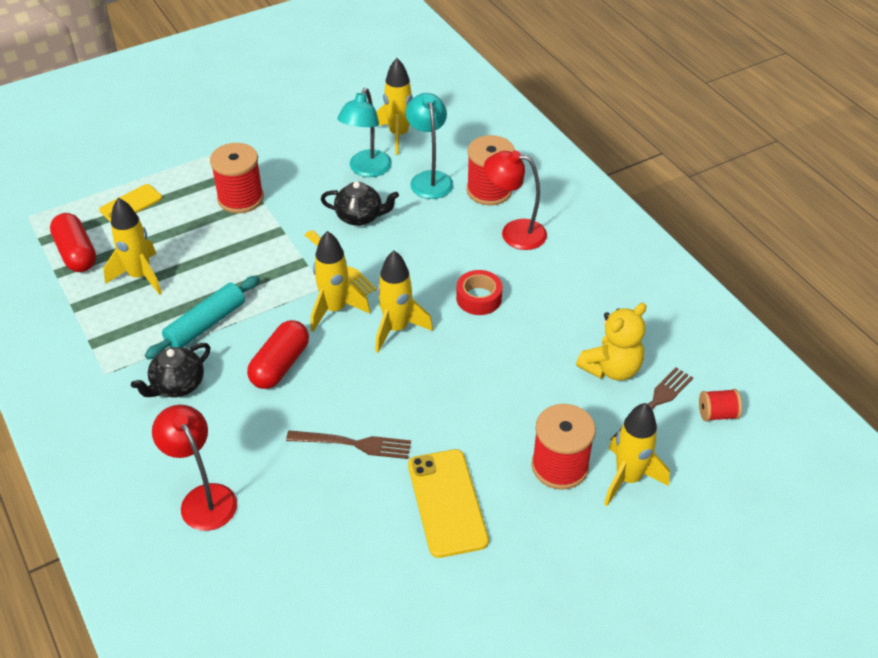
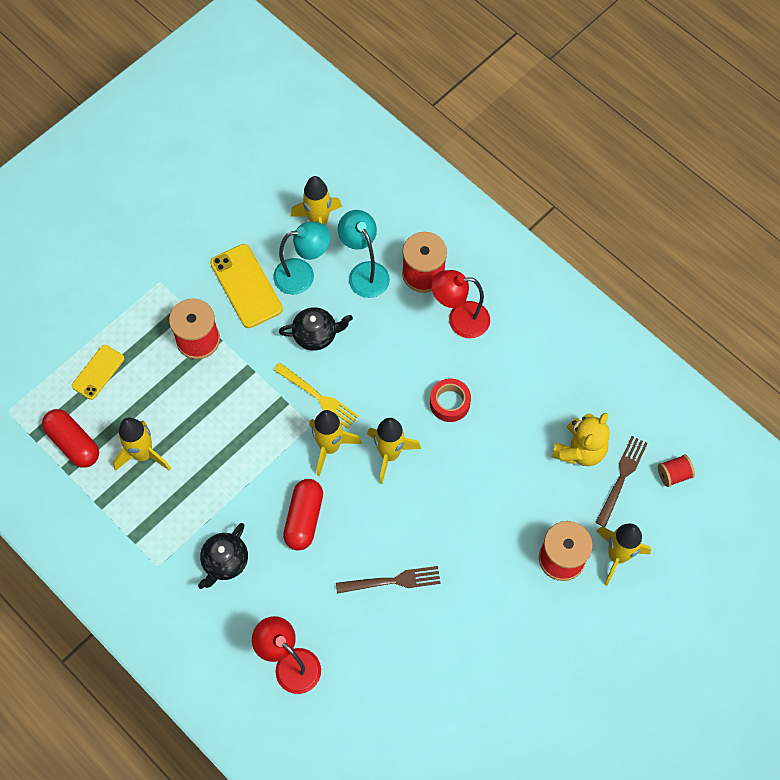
camera: 15 degrees left, 20 degrees up
turquoise rolling pin [145,275,260,360] -> none
turquoise lamp [337,88,392,177] -> turquoise lamp turned 105 degrees counterclockwise [273,222,330,295]
yellow phone [408,449,489,558] -> yellow phone moved to [210,244,283,328]

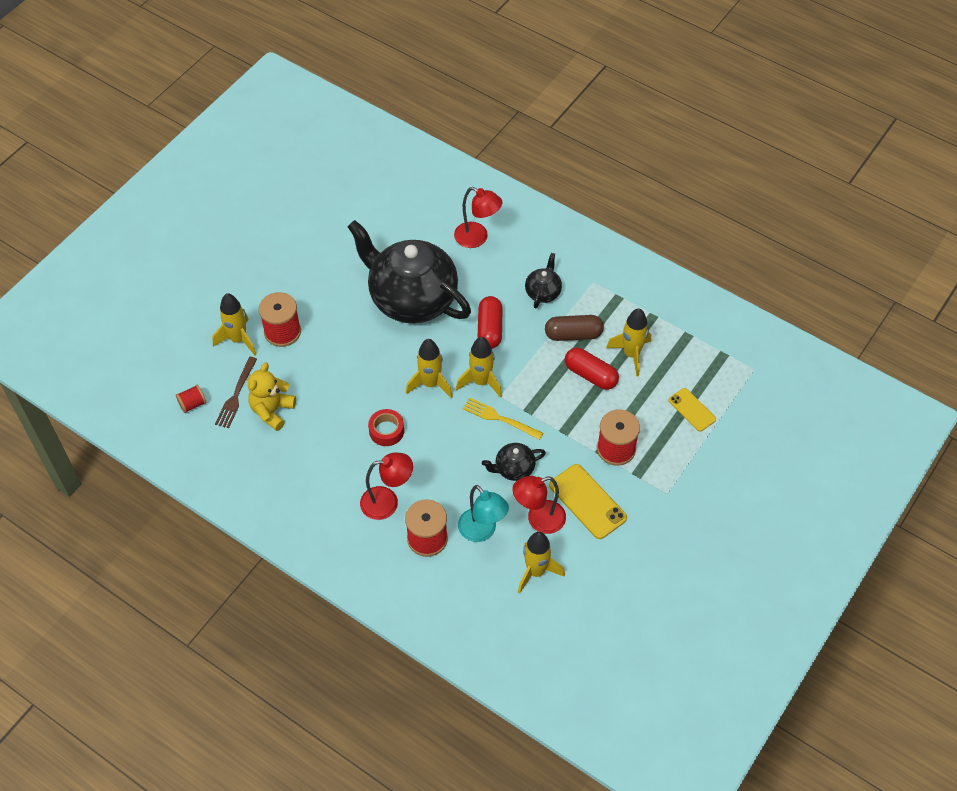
camera: 170 degrees right, 10 degrees down
red capsule [42,409,99,468] -> red capsule moved to [565,348,619,390]
yellow phone [72,345,124,400] -> yellow phone turned 60 degrees counterclockwise [668,388,716,432]
turquoise lamp [273,222,330,295] -> red lamp [512,476,566,534]
brown fork [336,566,441,594] -> black teapot [348,220,471,324]
none -> brown capsule [545,315,604,341]

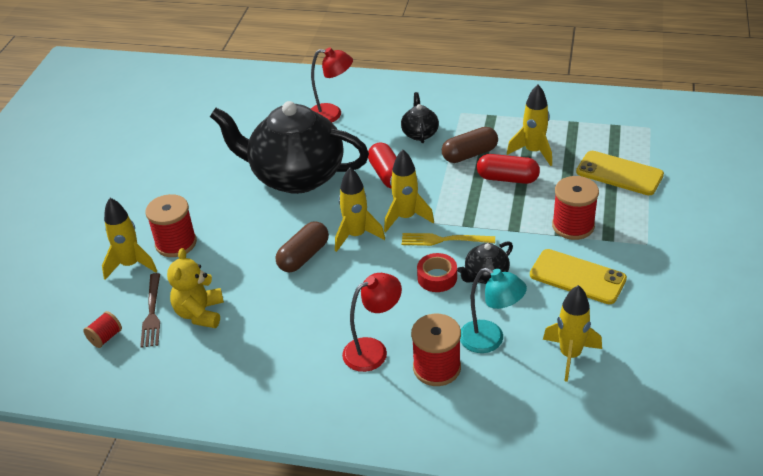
camera: 20 degrees left, 15 degrees down
red tape [368,409,404,446] -> red tape moved to [417,253,457,292]
red lamp [512,476,566,534] -> none
yellow phone [668,388,716,432] -> yellow phone [576,151,664,195], size x1.60
none -> brown capsule [276,221,329,272]

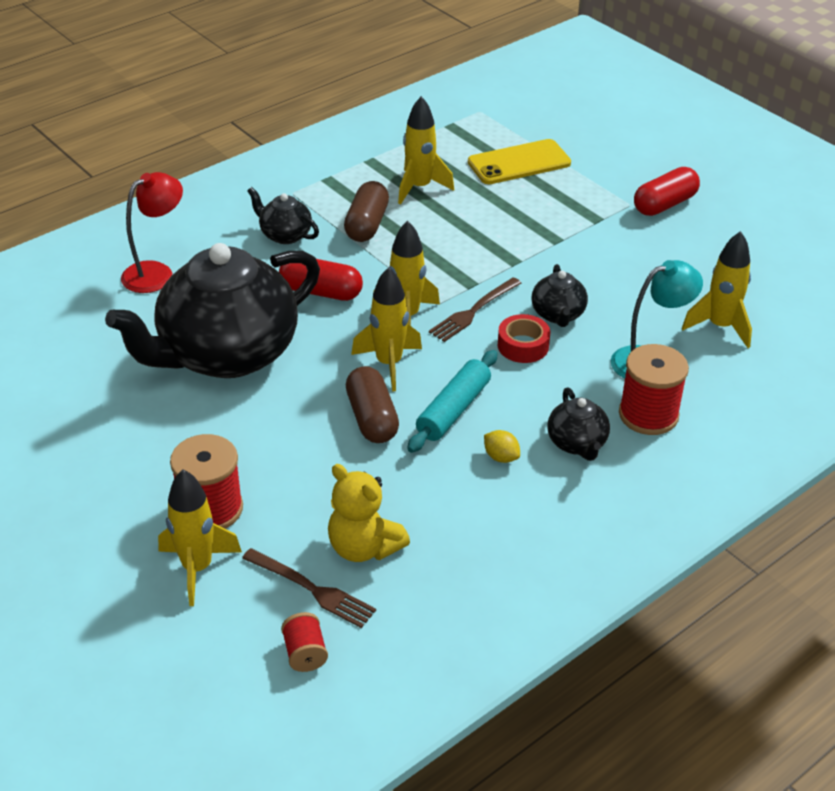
camera: 55 degrees left, 0 degrees up
red lamp [342,273,402,372] -> black teapot [547,387,610,461]
yellow fork [402,233,495,246] -> brown fork [429,277,521,342]
red capsule [477,154,540,184] -> red capsule moved to [634,167,700,216]
yellow phone [530,249,627,304] -> none
red spool [552,176,599,240] -> none
none -> turquoise rolling pin [407,350,498,453]
none -> yellow lemon [484,430,520,463]

